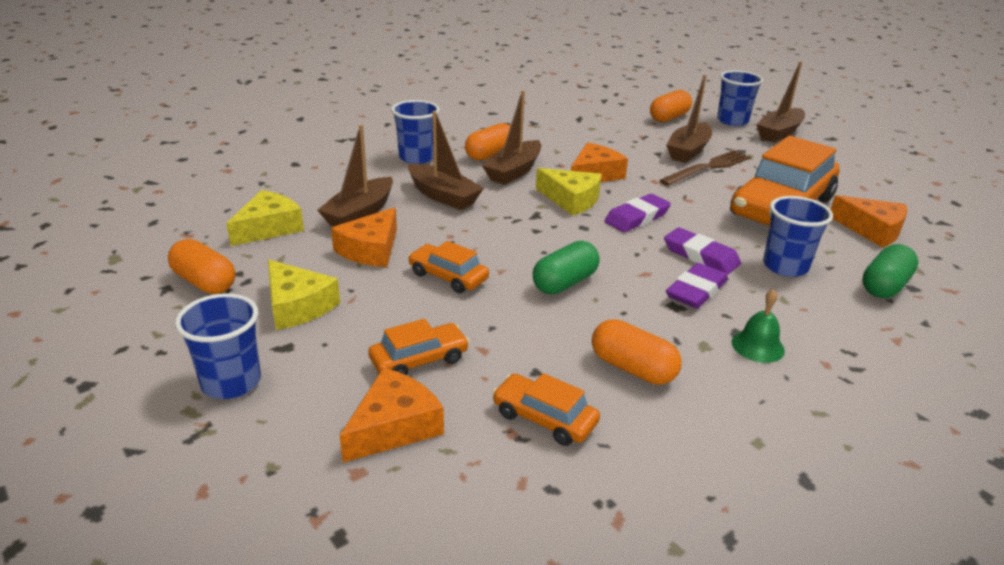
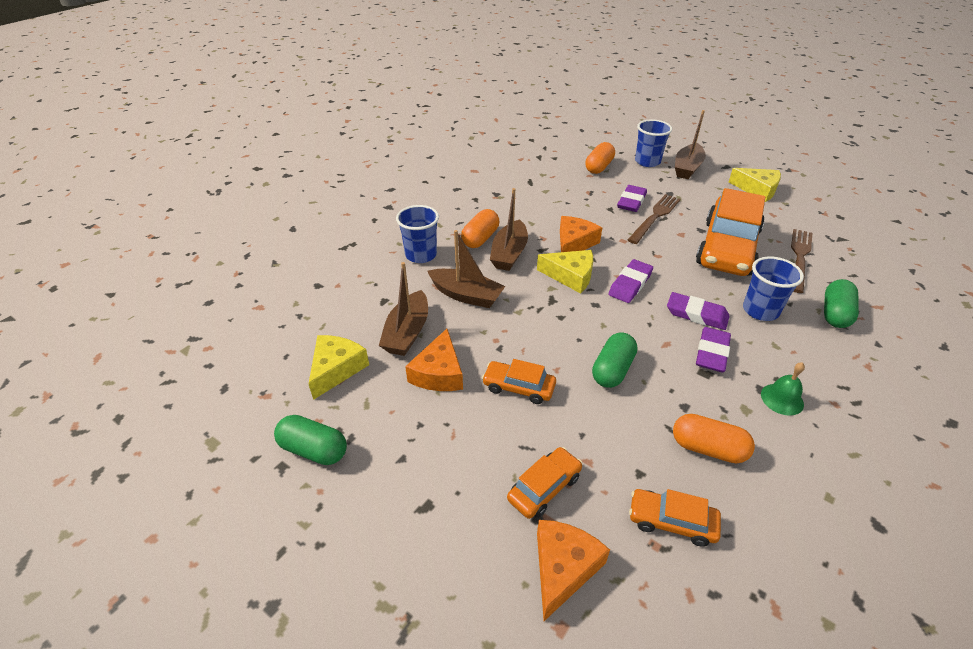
camera: 15 degrees left, 10 degrees up
orange capsule [168,239,235,294] -> green capsule [274,415,347,465]
blue cup [175,293,261,399] -> none
yellow cheese [268,260,340,330] -> yellow cheese moved to [729,168,781,202]
brown boat [666,75,712,163] -> purple eraser [617,185,647,212]
orange cheese [831,195,908,248] -> brown fork [791,229,813,293]

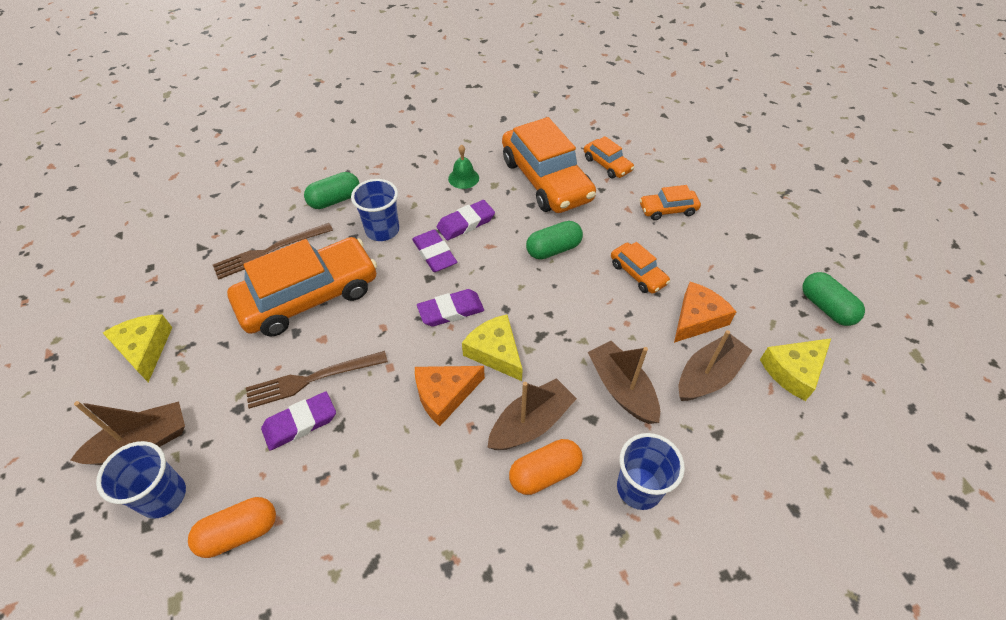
camera: 145 degrees left, 10 degrees up
orange cheese [537,520,610,621] -> none
orange capsule [673,414,755,463] -> orange car [502,117,596,213]

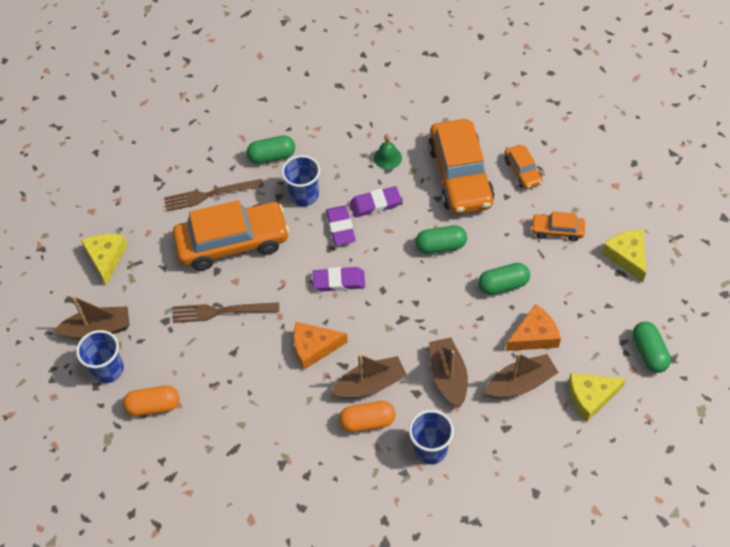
camera: 20 degrees right, 5 degrees up
purple eraser [261,391,336,451] -> none
yellow cheese [462,314,523,381] -> yellow cheese moved to [602,230,646,282]
orange car [611,242,670,294] -> green capsule [478,263,530,295]

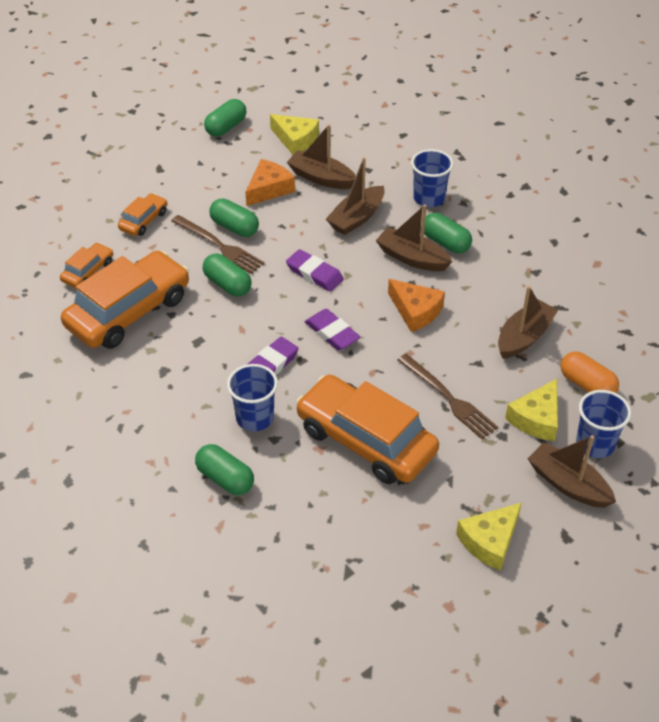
camera: 130 degrees left, 10 degrees down
brown fork [164,179,264,212] -> brown fork moved to [171,215,264,274]
orange capsule [339,401,396,433] -> green capsule [424,213,472,254]
purple eraser [350,186,402,217] -> purple eraser moved to [286,249,344,292]
green bell [374,134,402,169] -> none
orange cheese [506,304,561,351] -> orange cheese turned 105 degrees clockwise [245,159,295,206]
orange car [531,212,585,241] -> orange car turned 120 degrees counterclockwise [118,193,167,236]
yellow cheese [602,230,646,282] -> yellow cheese moved to [505,379,558,441]
none -> brown boat [498,286,558,359]

